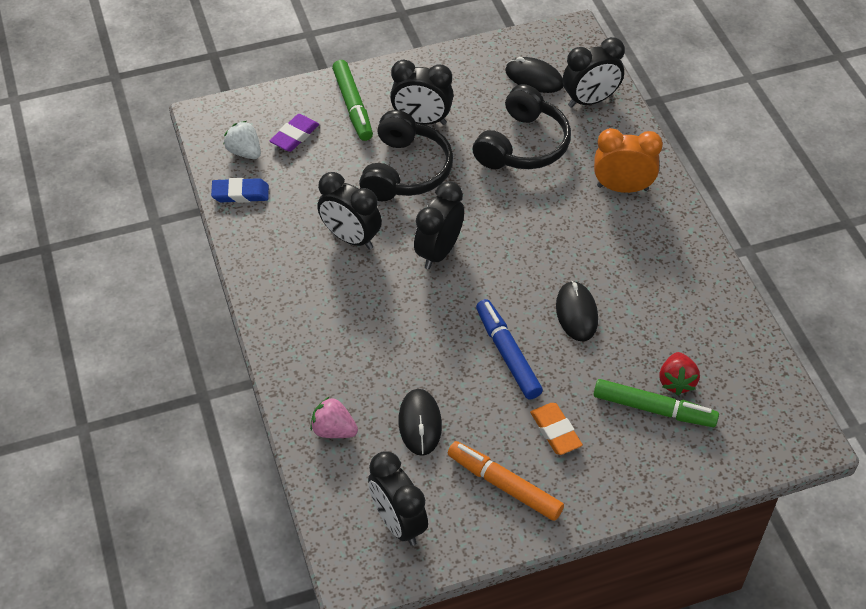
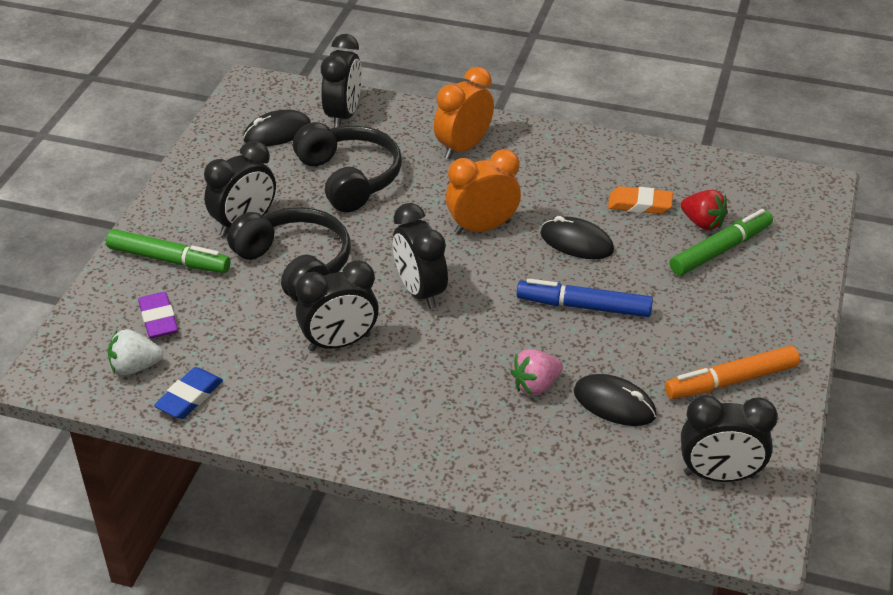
camera: 55 degrees left, 10 degrees down
pink strawberry [310,396,358,438] -> pink strawberry moved to [510,349,563,396]
orange eraser [530,403,583,455] -> orange eraser moved to [608,186,673,214]
none -> orange clock [446,149,521,235]

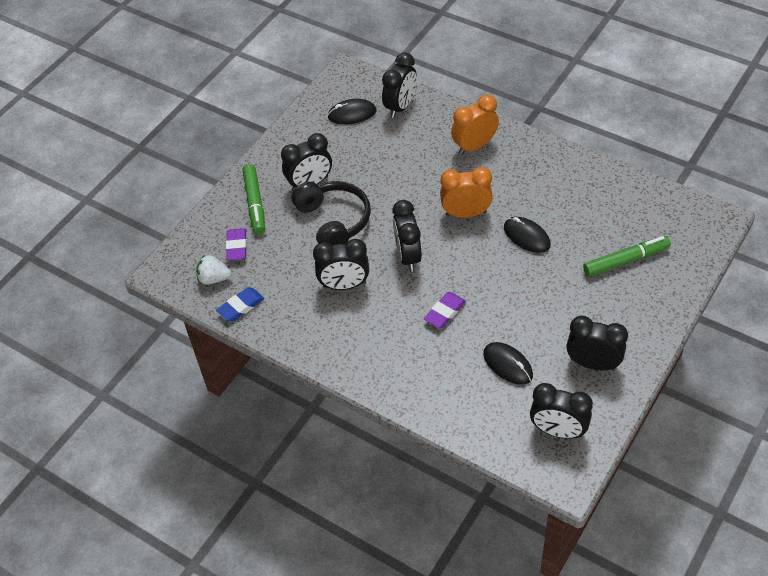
camera: 20 degrees right, 10 degrees up
green marker [106,229,231,273] -> green marker turned 45 degrees clockwise [242,164,265,234]
black headphones [293,122,402,212] -> none
pink strawberry [510,349,563,396] -> none
blue marker [517,279,653,317] -> none
orange eraser [608,186,673,214] -> none
orange marker [665,346,800,399] -> black clock [566,316,628,370]
red strawberry [680,190,728,231] -> none
none -> purple eraser [424,292,466,328]

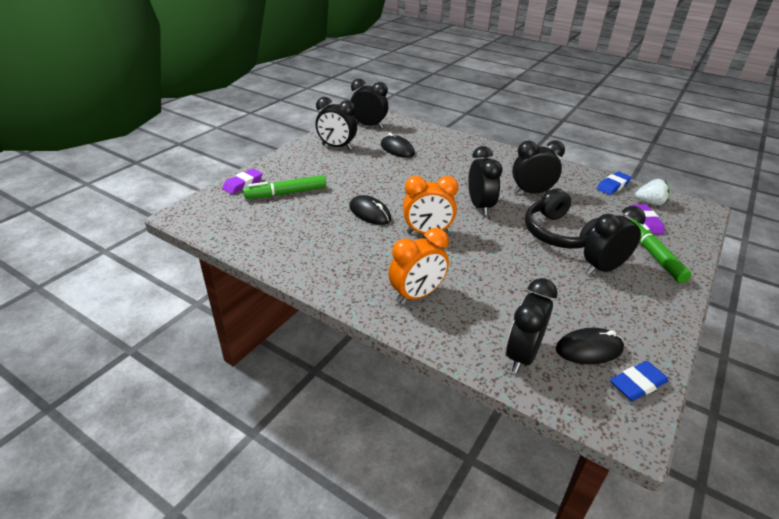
camera: 175 degrees right, 15 degrees down
purple eraser [424,292,466,328] -> purple eraser moved to [222,169,263,194]
none -> blue eraser [610,361,669,401]

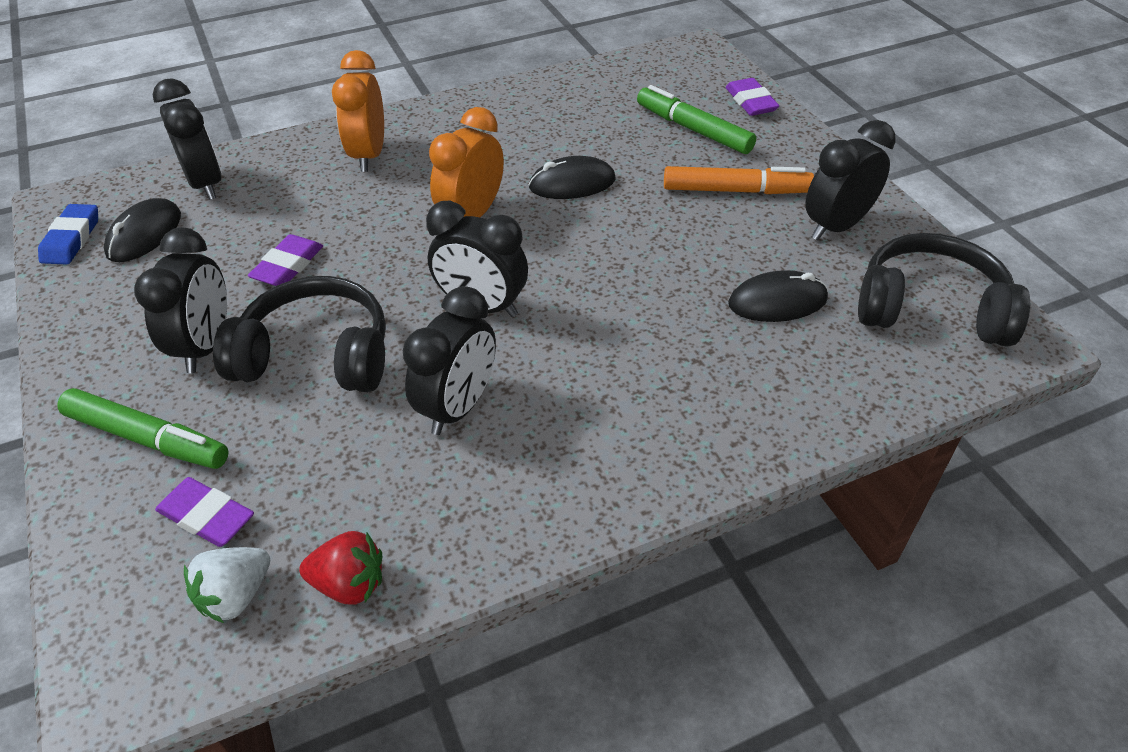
camera: 125 degrees right, 10 degrees up
green marker [243,175,326,199] -> green marker turned 60 degrees counterclockwise [637,85,756,154]
black clock [350,79,388,128] -> black headphones [858,233,1030,347]
blue eraser [597,172,632,195] -> red strawberry [299,531,382,604]
none -> purple eraser [248,234,323,286]
none -> orange marker [664,166,814,194]

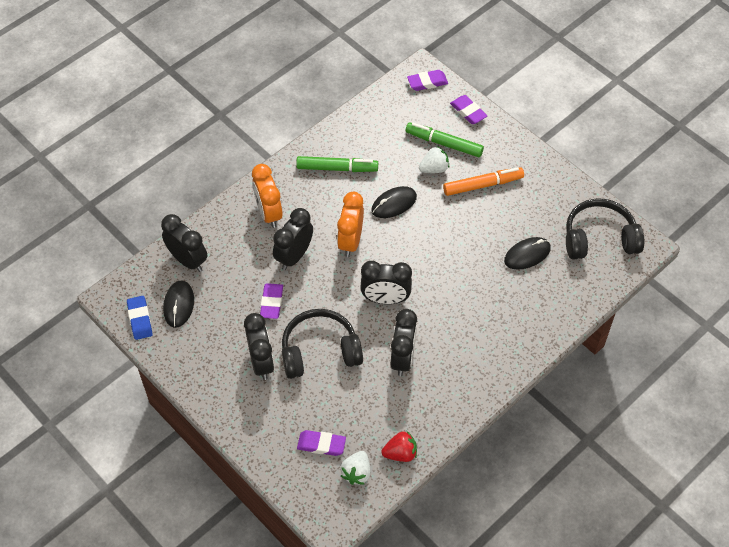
camera: 20 degrees left, 10 degrees up
green marker [57,388,229,469] -> green marker moved to [296,156,378,172]
black clock [805,120,896,240] -> black clock moved to [273,208,313,270]
none -> purple eraser [407,70,448,91]
none -> white strawberry [419,146,449,173]

